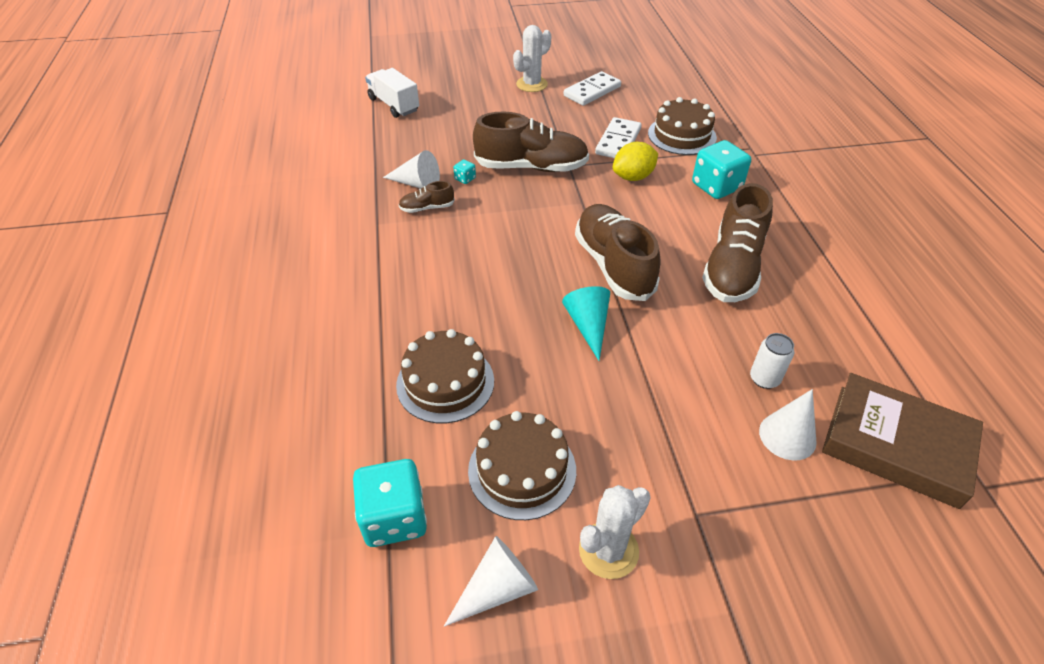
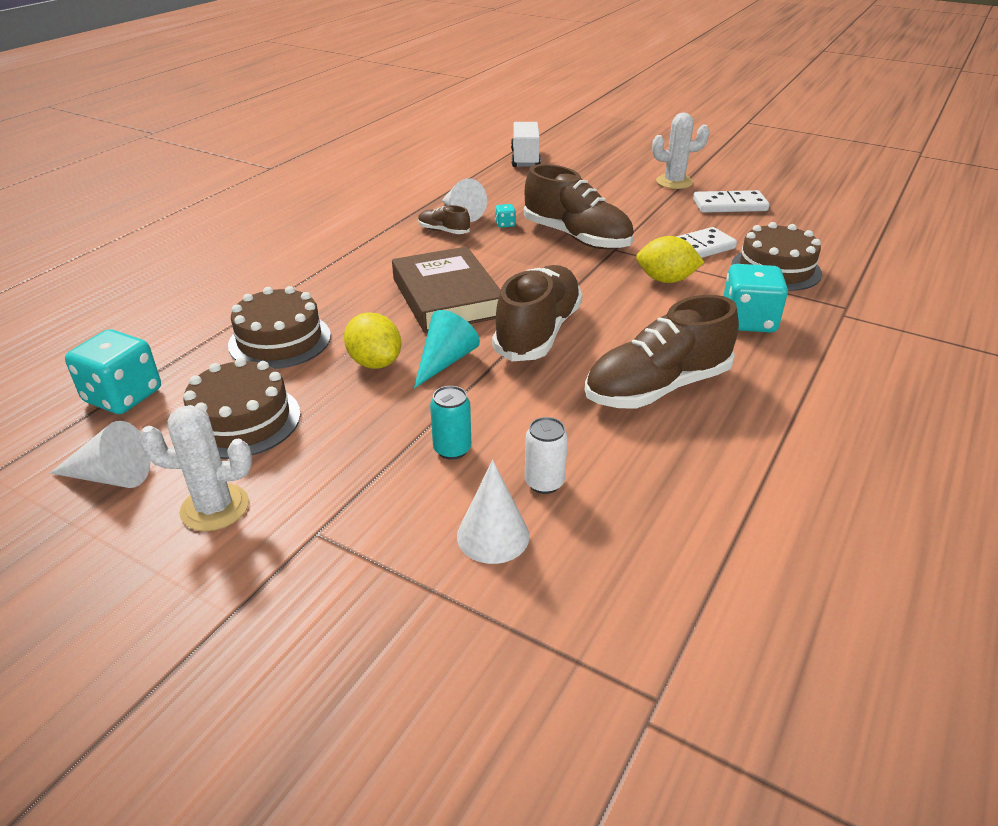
camera: 40 degrees right, 10 degrees down
brown book [822,373,983,509] -> brown book moved to [392,246,501,333]
none -> yellow lemon [344,312,401,369]
none -> turquoise can [430,386,471,460]

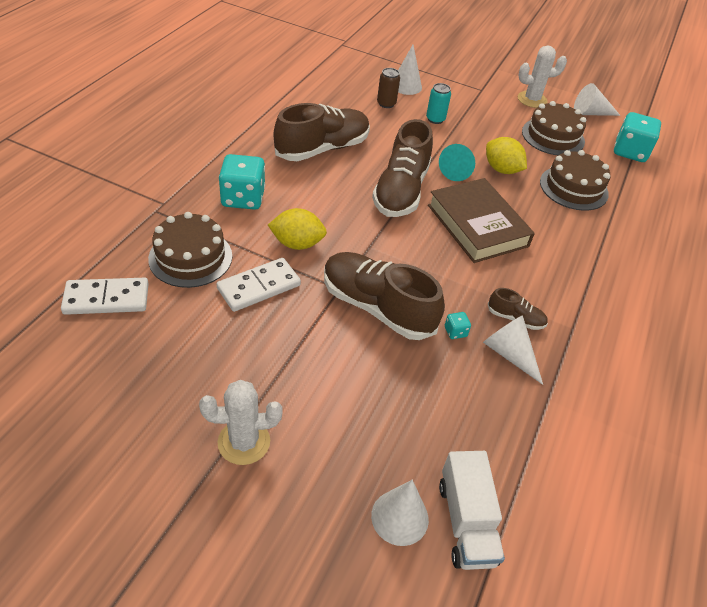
camera: 170 degrees right, 10 degrees up
white can [525,417,568,494] -> brown can [377,68,400,108]
white domino [693,190,769,213] -> white domino moved to [61,278,149,315]
none -> white cone [371,480,429,546]

